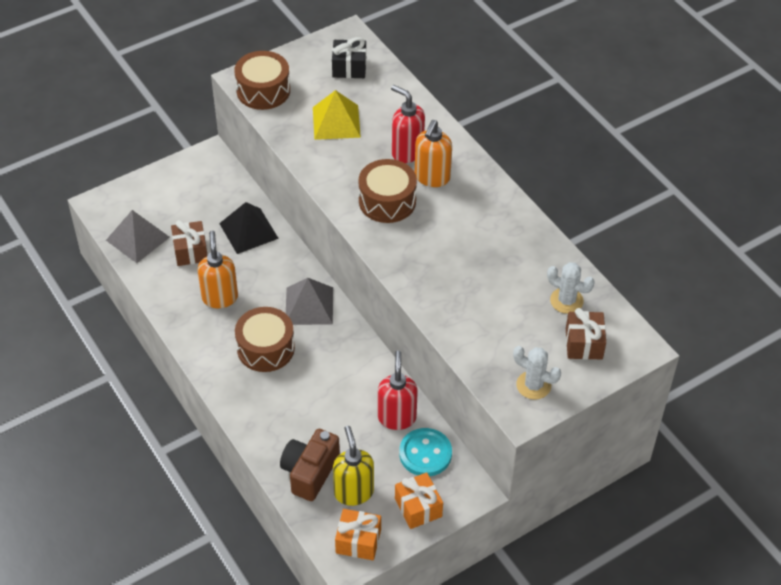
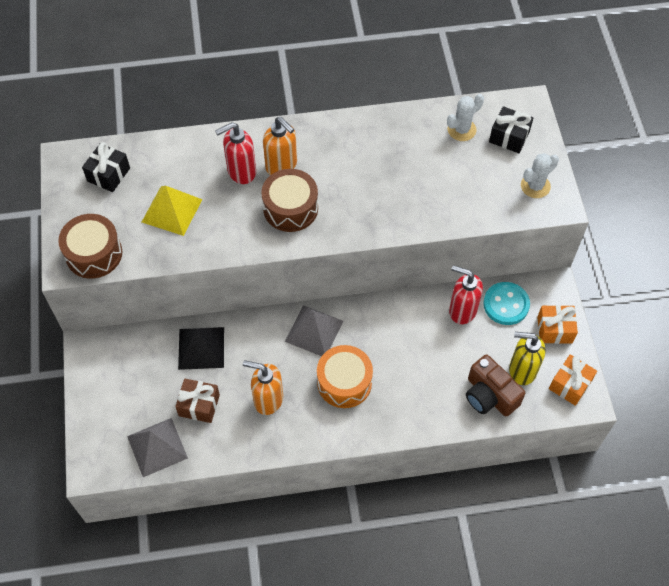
camera: 65 degrees left, 10 degrees up
brown drum [235,307,295,372] -> orange drum [317,345,373,408]
brown gift [566,308,606,360] -> black gift [489,106,533,153]

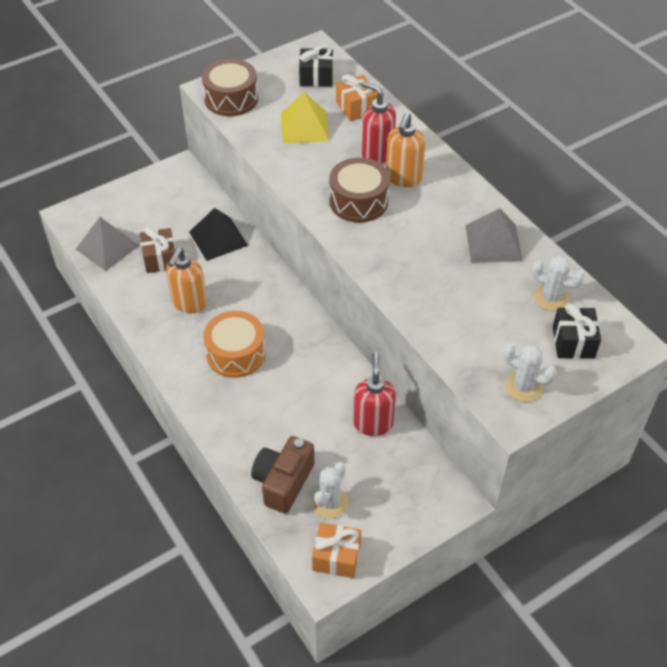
camera: 65 degrees right, 10 degrees down
orange soap dispenser [243,360,283,415] -> orange soap dispenser turned 150 degrees counterclockwise [166,248,207,313]
grey pyramid [285,305,343,356] -> grey pyramid moved to [465,208,523,262]
turquoise button [483,282,530,325] -> none
yellow soap dispenser [509,332,545,385] -> white cactus [312,462,348,519]
orange gift [537,305,578,344] -> orange gift moved to [336,74,377,121]

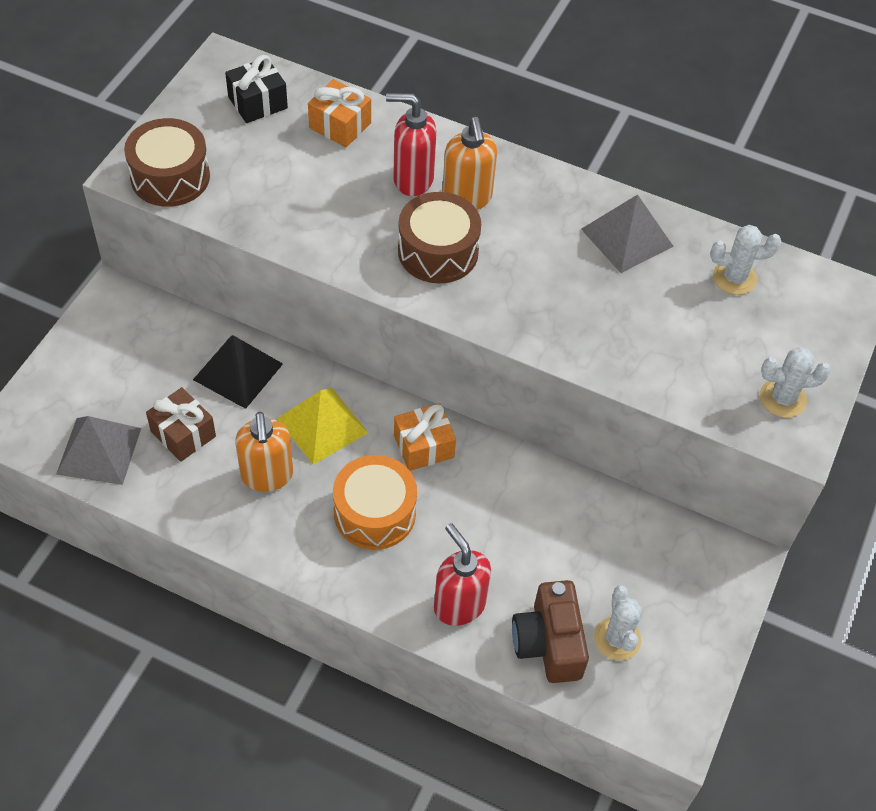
camera: 35 degrees left, 5 degrees up
yellow pyramid [281,92,329,144] -> yellow pyramid moved to [277,388,368,465]
orange gift [312,522,361,578] -> orange gift moved to [394,403,456,471]
red soap dispenser [353,352,396,436] -> red soap dispenser moved to [434,523,491,626]
black gift [553,303,601,359] -> none

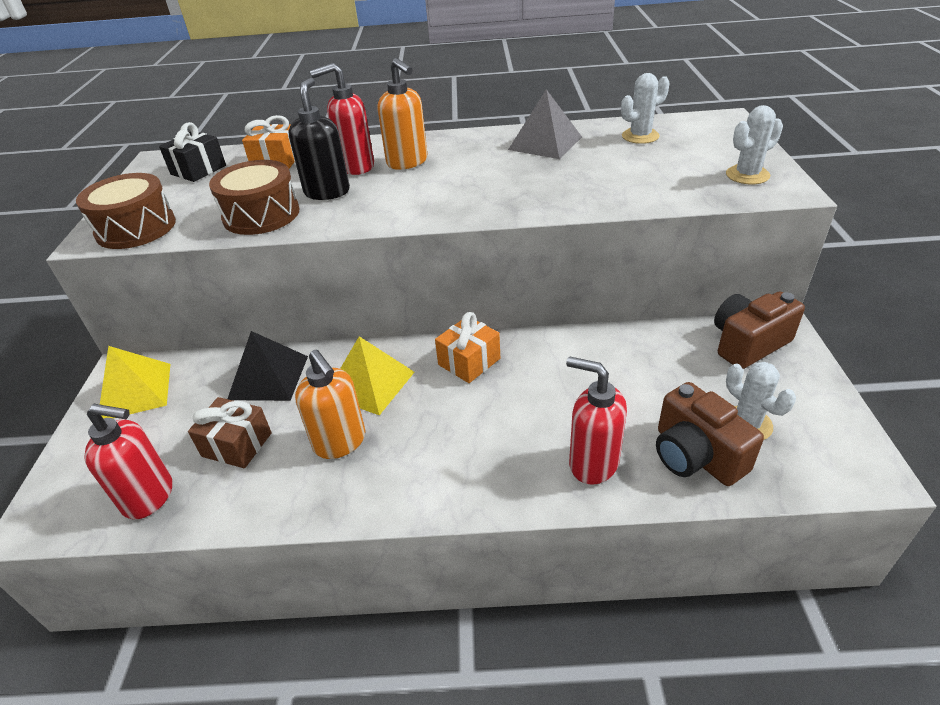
camera: 20 degrees left, 15 degrees down
grey pyramid [56,416,141,485] -> red soap dispenser [84,404,172,520]
orange drum [333,455,417,550] -> none
brown drum [398,192,481,283] -> brown drum moved to [209,160,299,235]
none -> yellow pyramid [100,346,170,419]
none -> black soap dispenser [288,78,350,200]
none -> brown camera [714,291,805,369]

